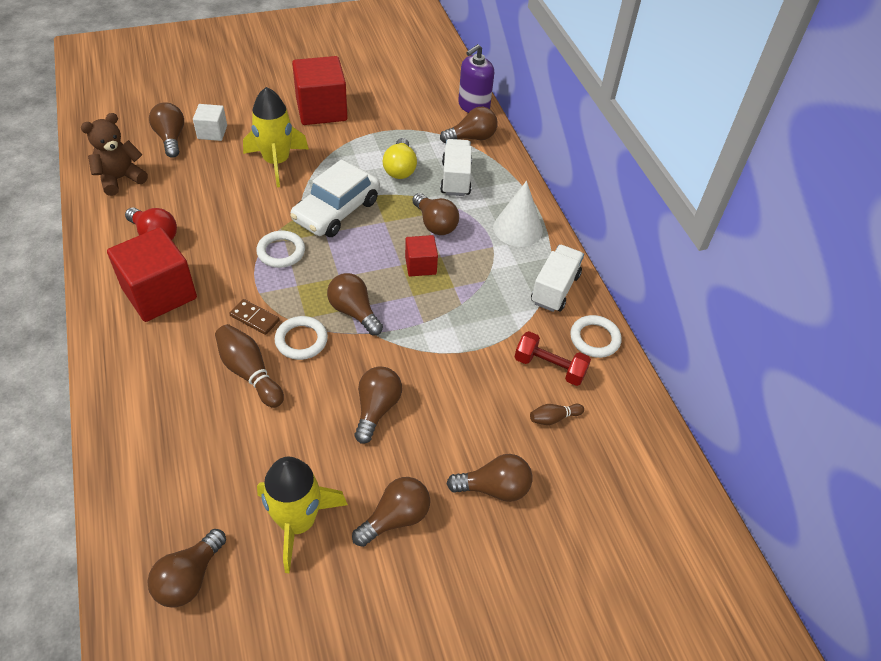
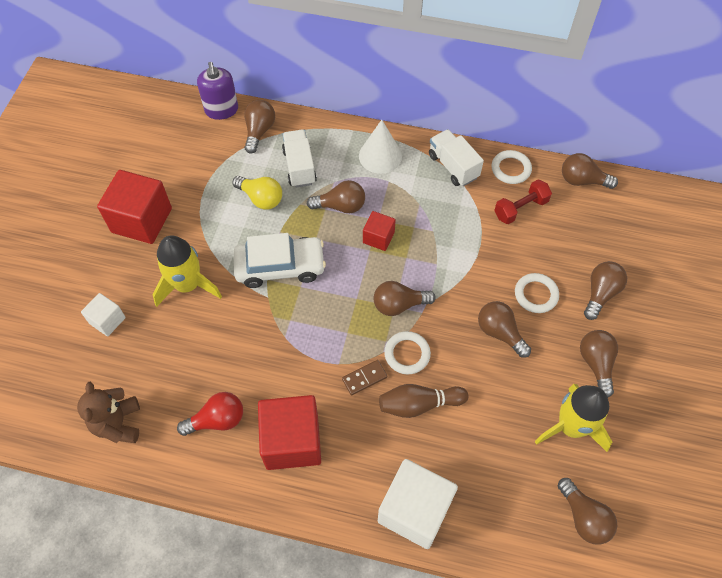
camera: 55 degrees left, 10 degrees up
brown light bulb [149,102,184,158] -> brown light bulb moved to [562,153,618,189]
white ring [256,231,305,268] -> white ring moved to [515,273,559,313]
white car [290,159,380,237] -> white car turned 75 degrees counterclockwise [233,233,326,288]
white truck [440,139,472,196] -> white truck turned 45 degrees clockwise [282,130,317,188]
brown bowling pin [530,404,584,425] -> none
none -> white cube [378,459,458,549]

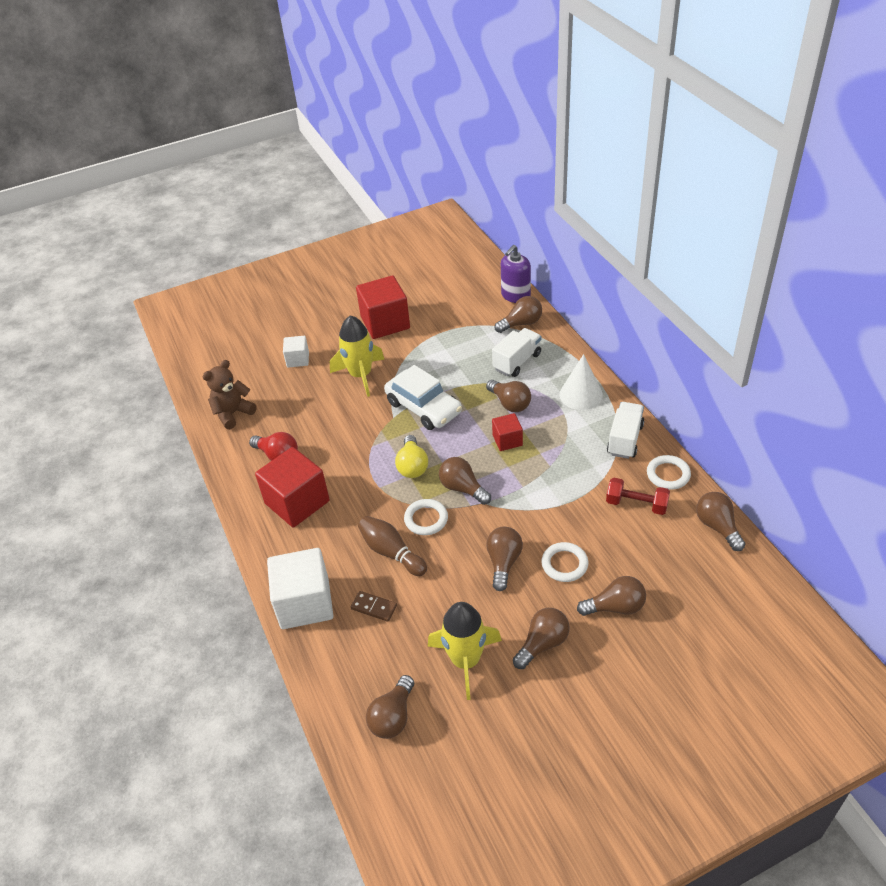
camera: 55 degrees right, 15 degrees down
yellow light bulb [232,176,282,210] -> yellow light bulb moved to [395,435,428,478]
brown domino [342,360,387,395] -> brown domino moved to [351,591,397,622]

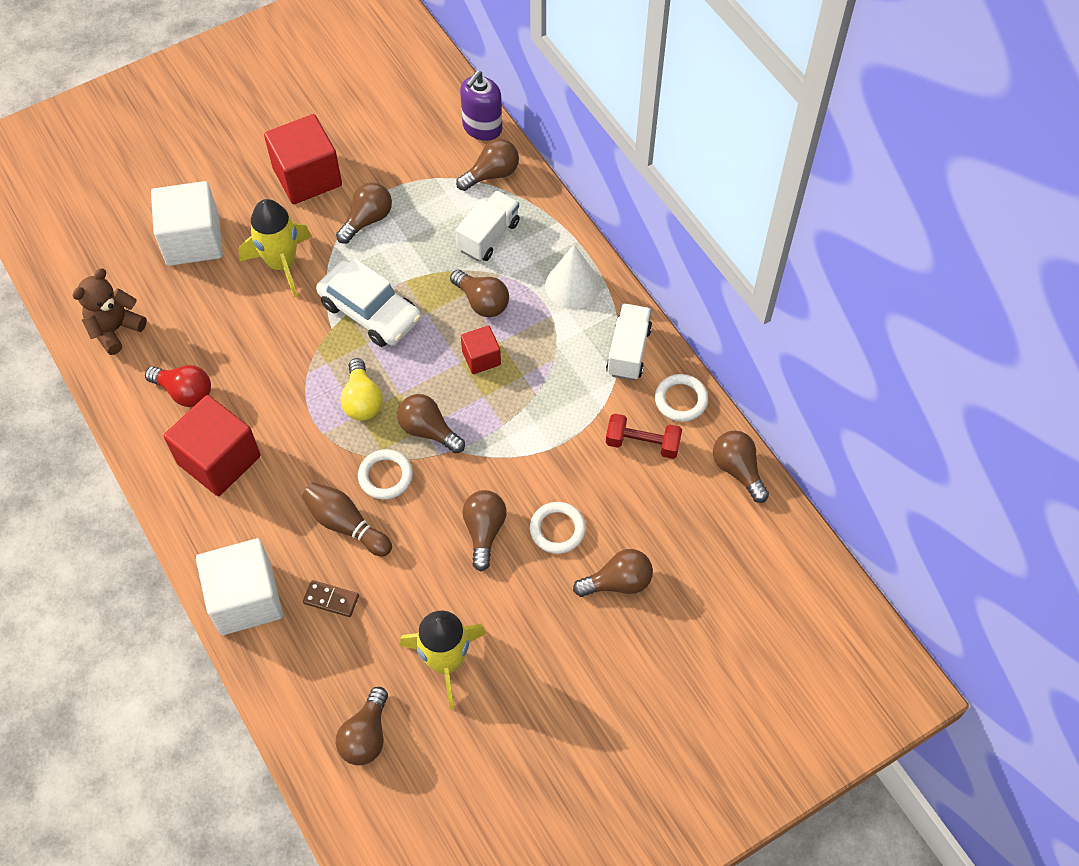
camera: 10 degrees left, 15 degrees up
white cube [283,336,309,368] -> white cube [151,181,223,266], size x1.89
brown light bulb [513,608,570,669] -> brown light bulb moved to [336,183,392,244]

